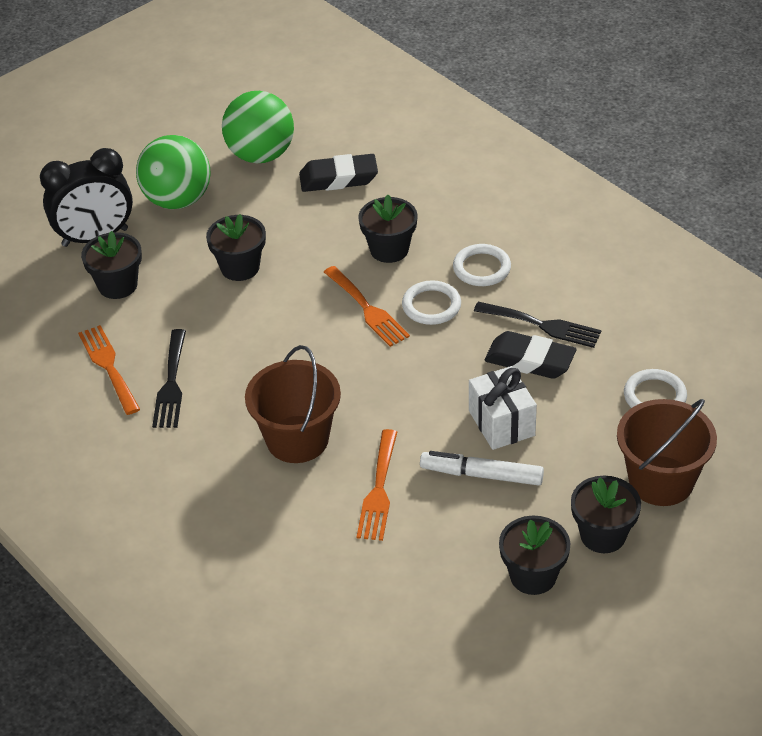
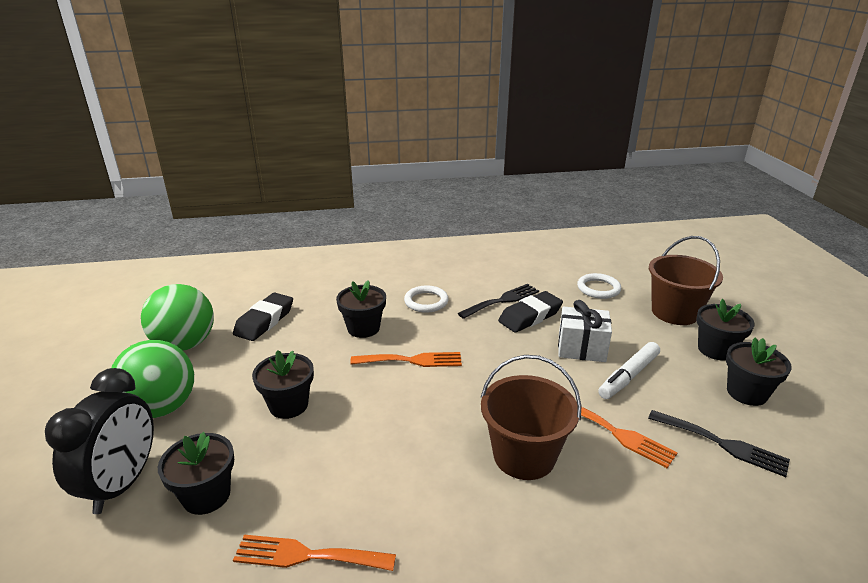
camera: 60 degrees left, 15 degrees down
black fork [152,329,186,428] -> black fork moved to [648,410,790,477]
white ring [402,280,461,325] -> none

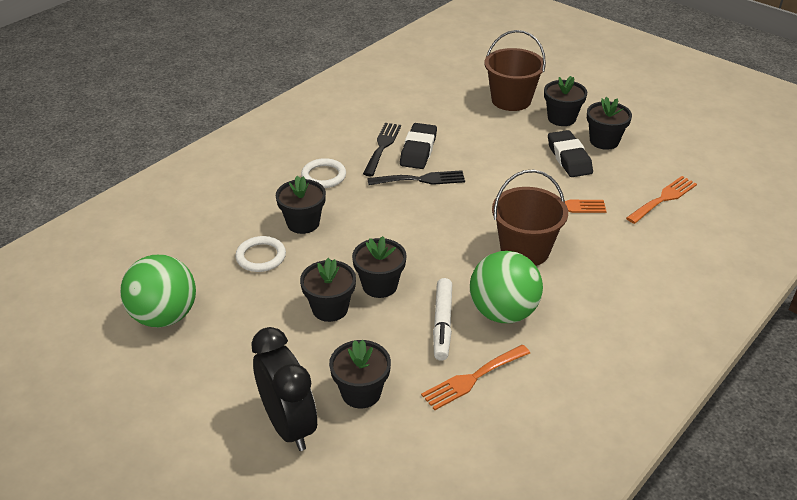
camera: 40 degrees left, 10 degrees up
green ball [111,340,194,418] -> green ball moved to [470,251,543,323]
black eraser [233,293,293,341] -> black eraser moved to [548,130,593,177]
orange fork [350,352,462,367] -> orange fork moved to [626,176,697,224]
white gift [558,300,612,362] -> none
white ring [577,273,621,299] -> white ring moved to [235,236,286,272]
white marker [598,342,660,399] -> white marker moved to [433,278,452,361]
black fork [648,410,790,477] -> black fork moved to [367,170,465,185]
none -> black flower pot [352,236,407,298]

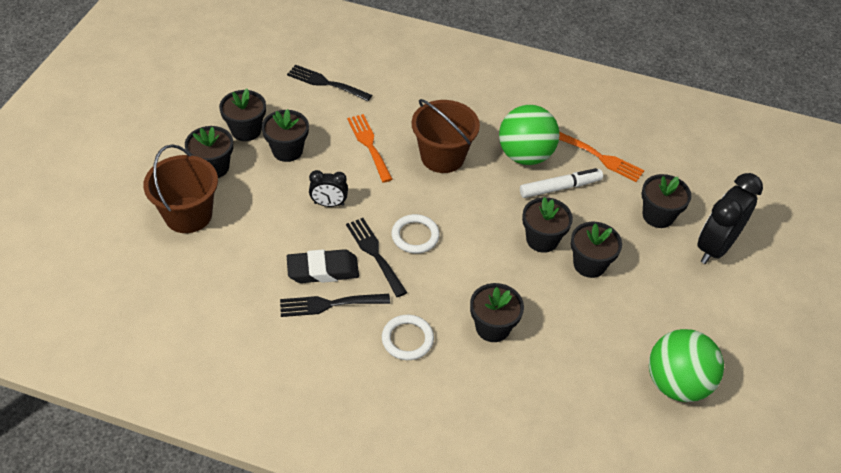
camera: 115 degrees left, 10 degrees up
white ring [235,236,286,272] -> white ring moved to [392,214,440,253]
black eraser [548,130,593,177] -> black flower pot [262,109,309,162]
orange fork [626,176,697,224] -> black fork [287,65,372,101]
none -> black clock [309,170,348,207]

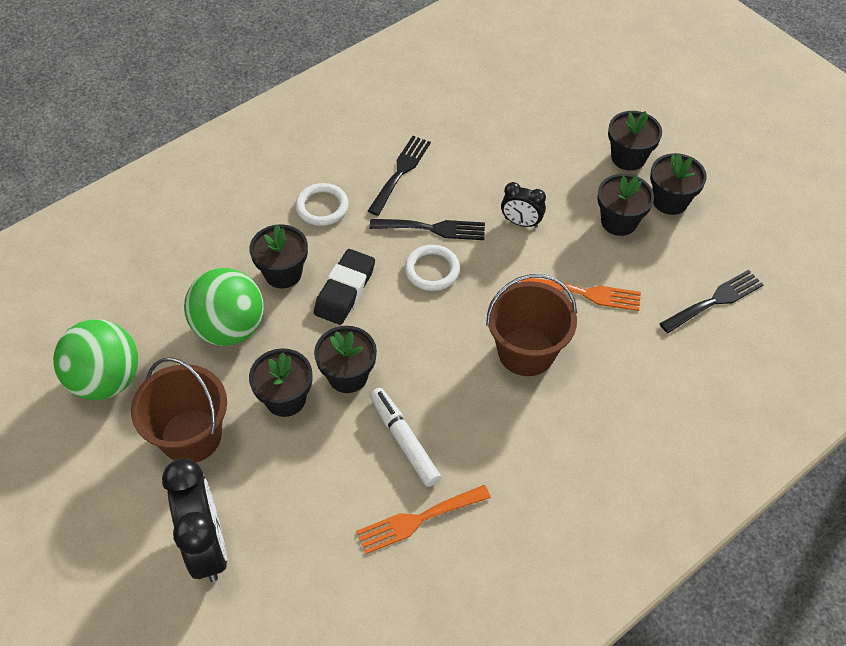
camera: 125 degrees right, 5 degrees up
brown bucket [143,144,218,233] -> brown bucket moved to [131,357,227,463]
black eraser [287,249,359,283] -> black eraser moved to [314,249,375,325]
black clock [309,170,348,207] -> black clock turned 105 degrees counterclockwise [501,182,546,228]
green ball [499,105,560,165] -> green ball moved to [184,268,264,346]
white marker [520,168,603,198] -> white marker turned 135 degrees clockwise [370,388,441,487]
black flower pot [641,174,691,228] -> none

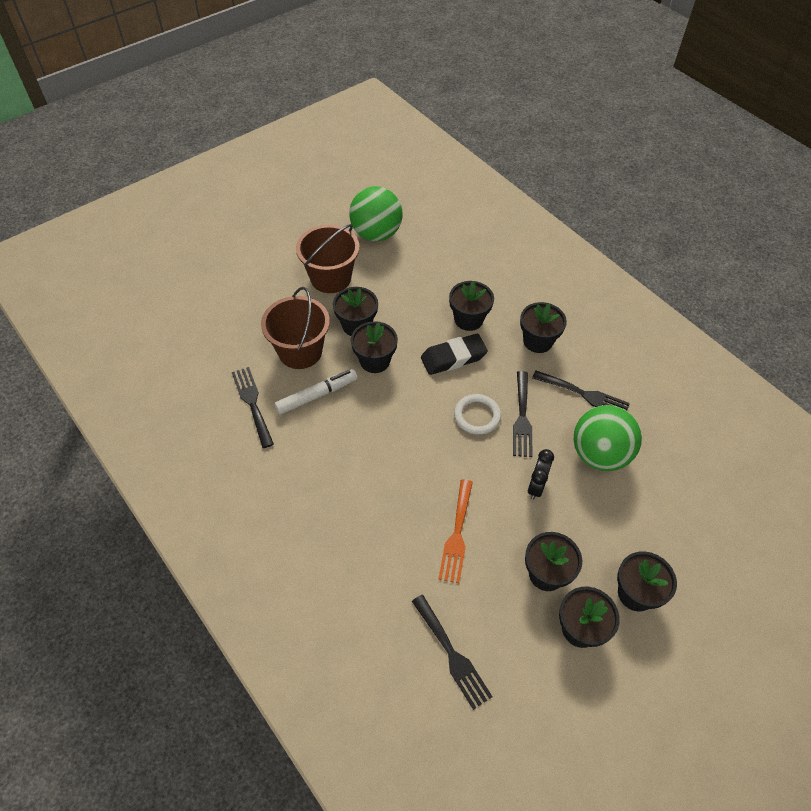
camera: 90 degrees right, 0 degrees up
black clock [162,459,227,582] -> none
green ball [184,268,264,346] -> green ball moved to [574,405,642,471]
white ring [295,183,349,226] -> black flower pot [520,302,567,353]
black eraser [314,249,375,325] -> black eraser turned 45 degrees counterclockwise [421,334,488,375]
orange fork [356,485,491,554] -> black fork [232,367,274,448]
brown bucket [486,274,577,376] -> brown bucket moved to [261,287,330,369]

